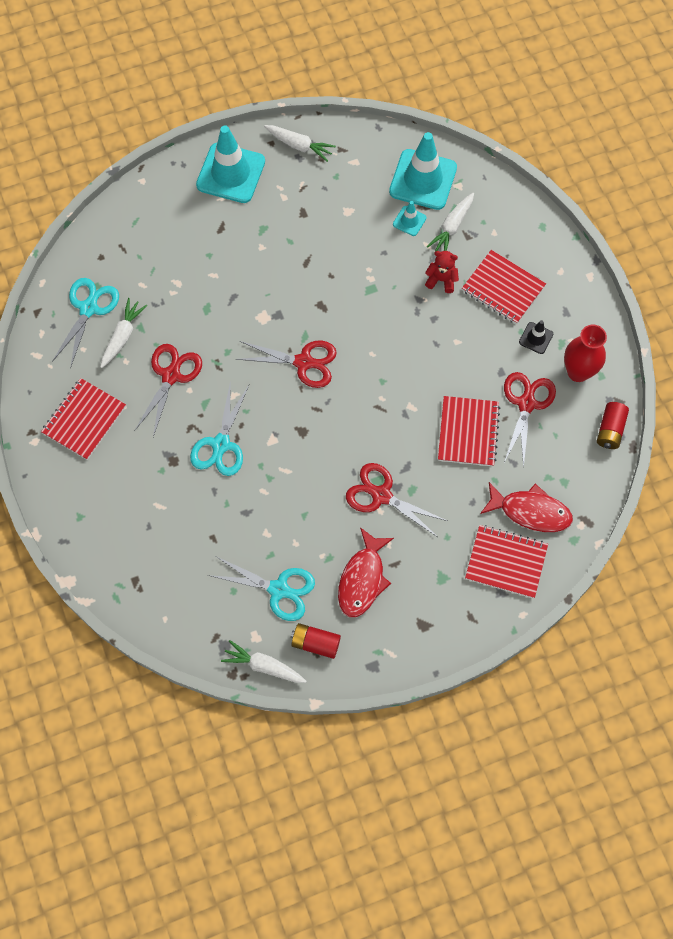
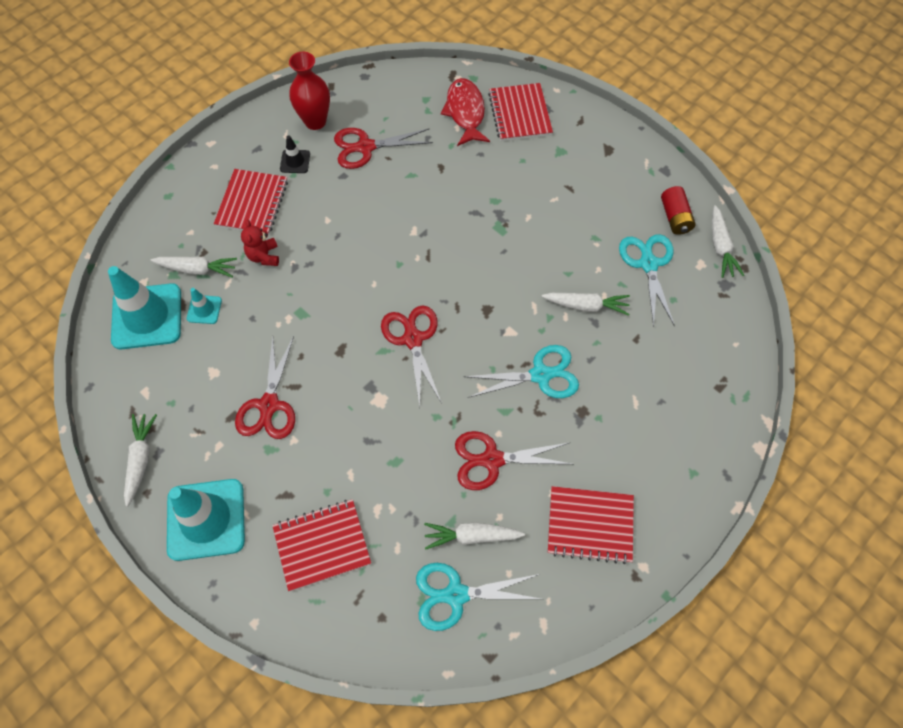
camera: 115 degrees left, 5 degrees down
red fish [338,527,394,617] -> none
red scissors [346,463,447,537] -> red scissors moved to [235,336,295,439]
red notebook [438,396,500,466] -> red notebook moved to [272,499,371,591]
red battery [597,402,629,449] -> none
none -> white carrot [542,293,630,316]

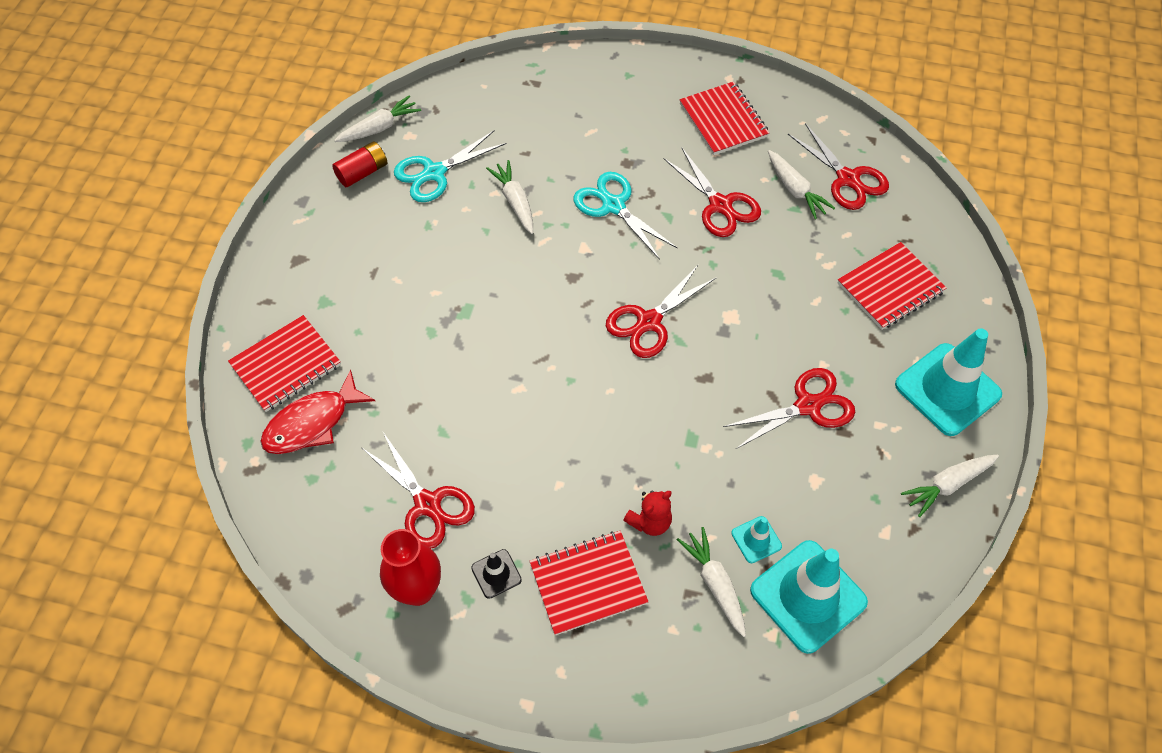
camera: 120 degrees left, 5 degrees down
red notebook [272,499,371,591] -> red notebook turned 75 degrees counterclockwise [837,242,947,330]
turquoise scissors [416,563,541,631] -> red scissors [788,123,889,210]

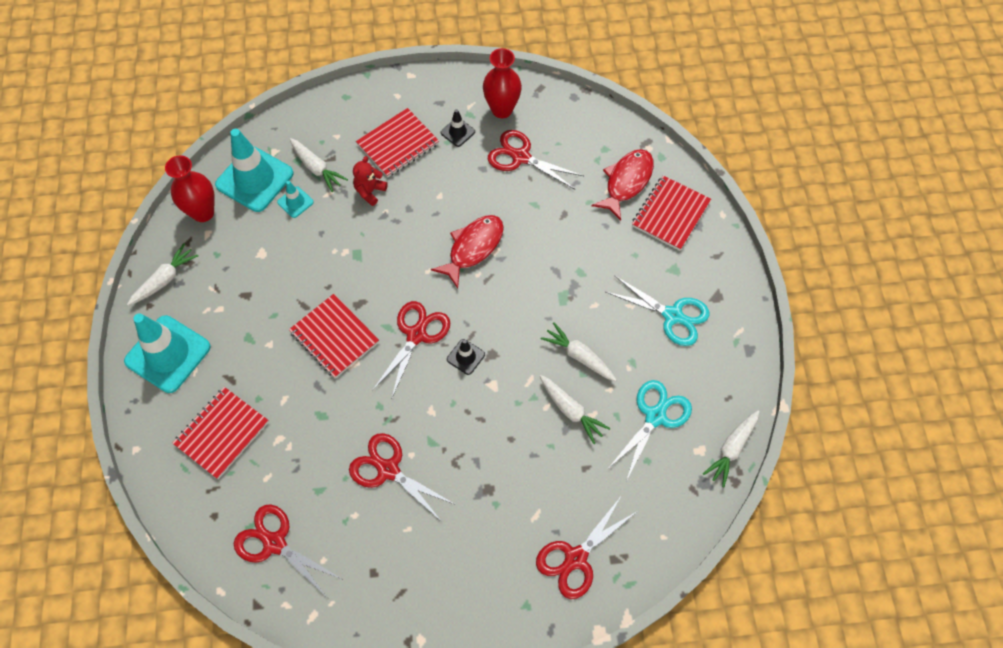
camera: 160 degrees right, 5 degrees up
red battery [332,141,387,187] -> none
turquoise scissors [574,172,677,260] -> turquoise scissors moved to [606,275,710,346]
red notebook [680,81,769,155] -> red notebook moved to [289,294,379,378]
red scissors [723,368,855,449] -> red scissors moved to [536,495,638,599]
white carrot [768,150,835,219] -> white carrot moved to [541,323,616,381]
none -> red vase [165,155,215,222]
none -> red fish [431,215,504,288]
none -> black traffic cone [447,339,485,375]

